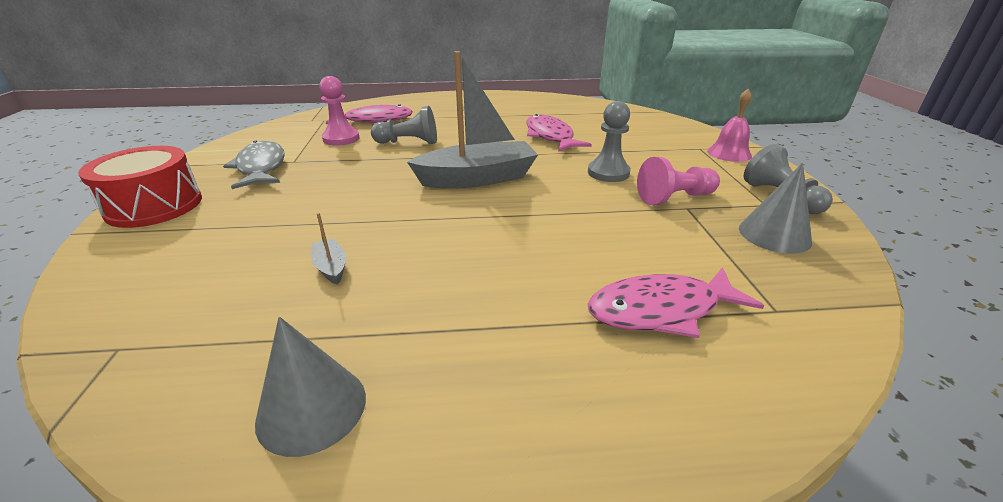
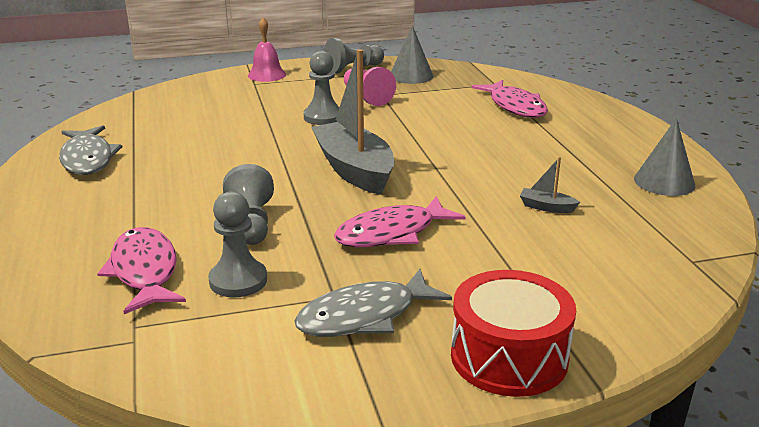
camera: 100 degrees left, 5 degrees down
grey boat [311,213,346,285] -> grey boat turned 60 degrees clockwise [520,157,580,213]
pink pawn [319,76,360,146] -> grey pawn [208,191,267,297]
pink fish [526,114,592,152] -> pink fish moved to [334,196,466,247]
none -> grey fish [59,125,122,175]

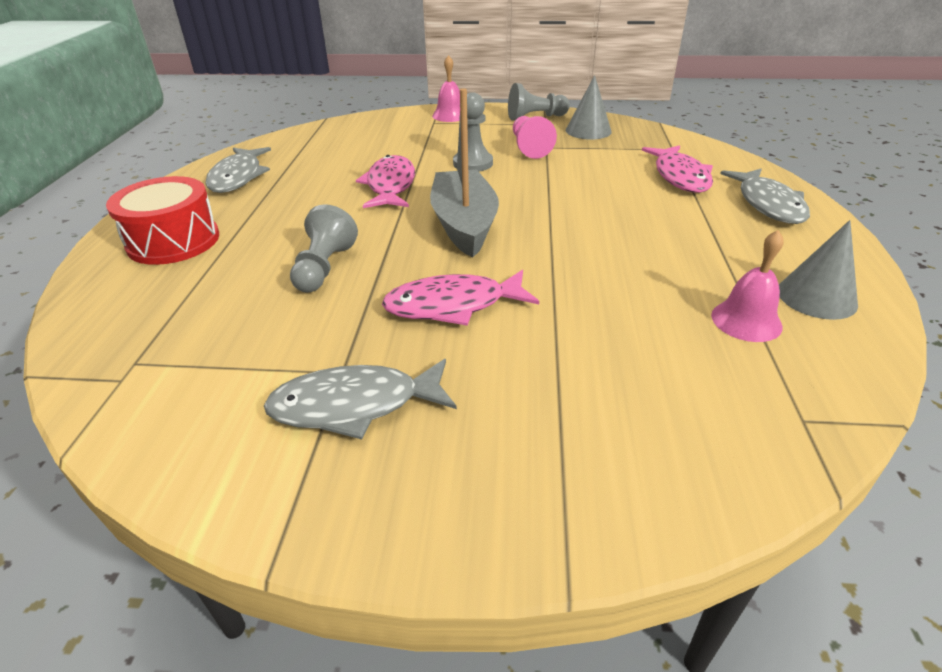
camera: 20 degrees right, 10 degrees up
pink fish [97,227,186,314] -> pink fish moved to [356,155,415,208]
grey pawn [208,191,267,297] -> none
red drum [451,270,576,397] -> red drum moved to [106,176,219,265]
grey boat [520,157,580,213] -> none
none -> pink bell [711,230,784,342]
none -> grey fish [720,168,810,224]

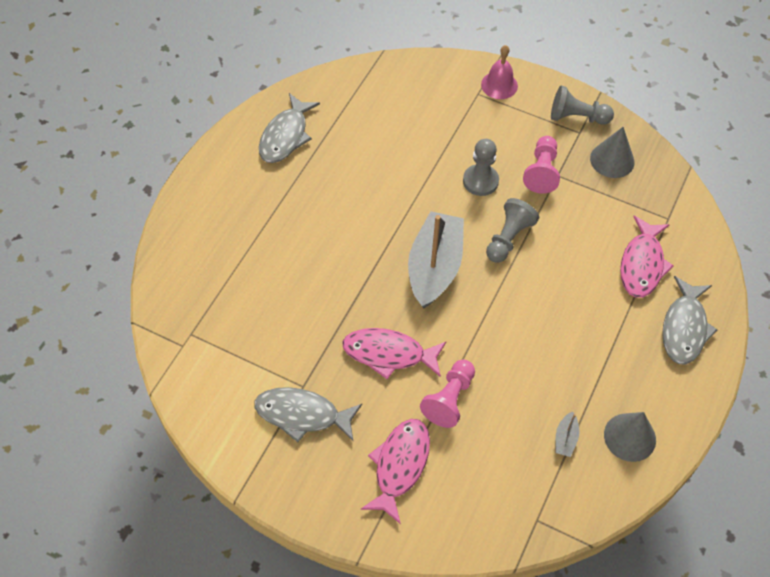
camera: 20 degrees right, 20 degrees up
red drum [106,176,219,265] -> none
grey pawn [290,204,358,293] -> grey pawn moved to [486,198,539,263]
pink fish [356,155,415,208] -> pink fish moved to [361,419,430,524]
pink bell [711,230,784,342] -> grey boat [555,411,580,457]
none -> pink pawn [420,359,475,428]

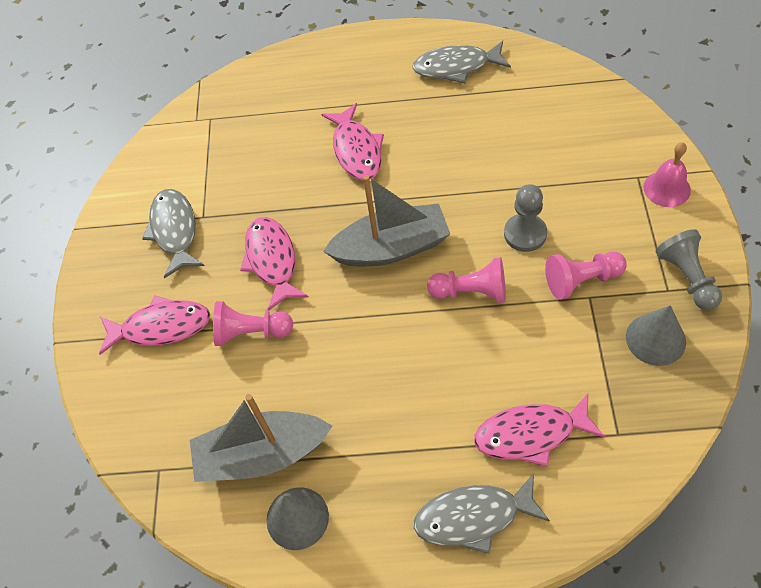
camera: 70 degrees right, 0 degrees up
grey pawn [486,198,539,263] -> pink pawn [427,257,506,303]
grey boat [555,411,580,457] -> grey boat [190,394,332,482], size x2.48
none -> pink fish [321,103,384,181]

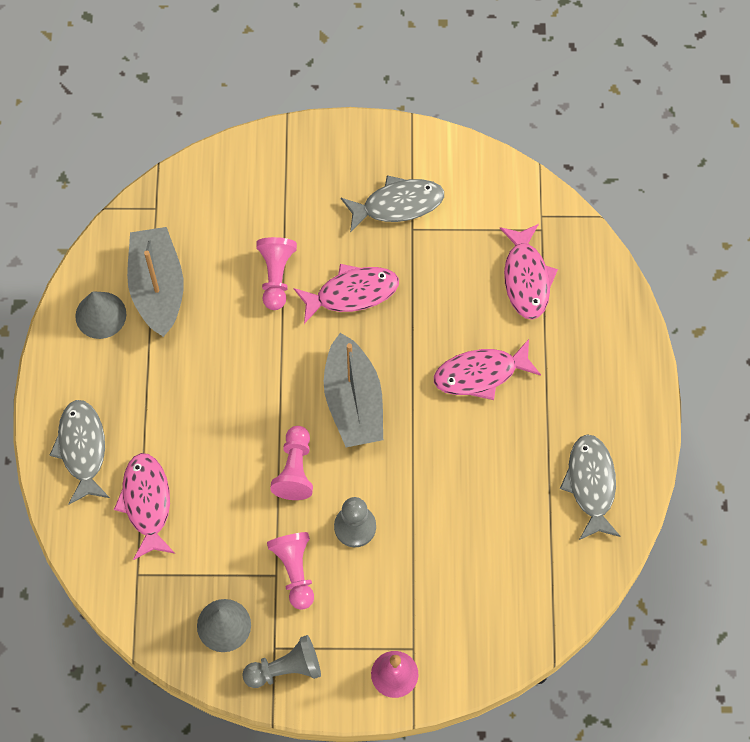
camera: 85 degrees right, 10 degrees up
pink fish [99,295,210,355] -> pink fish moved to [500,224,558,320]

